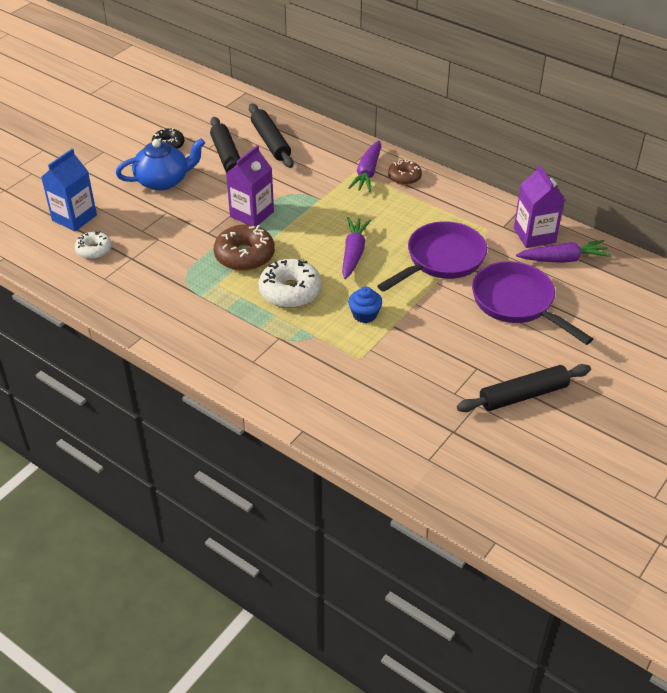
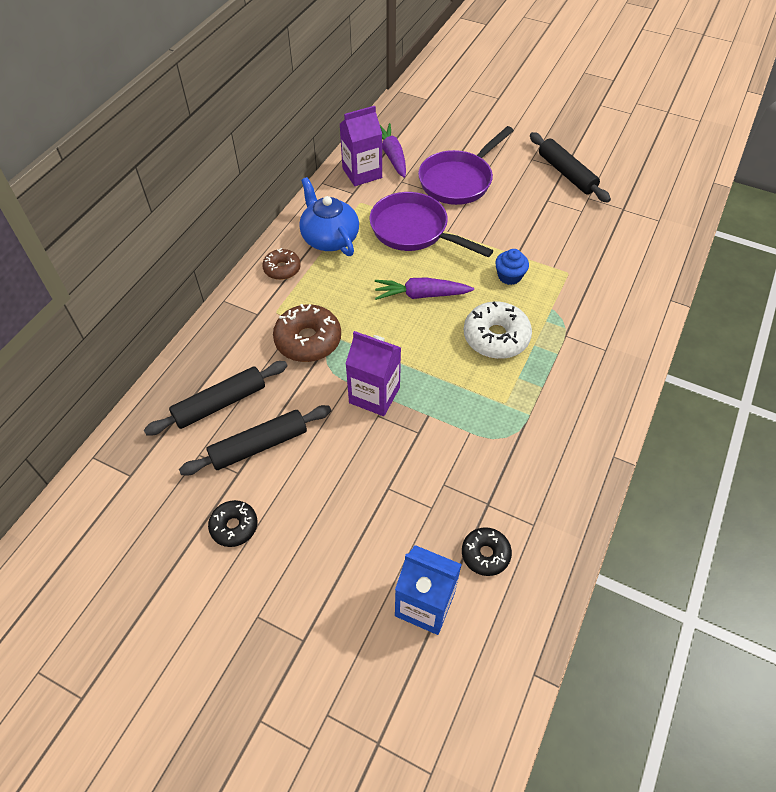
camera: 100 degrees left, 10 degrees up
white donut [75,231,112,259] -> black donut [462,527,512,576]
blue teapot [116,138,205,190] -> blue teapot moved to [299,177,359,256]
brown donut [214,224,275,271] -> brown donut moved to [273,304,341,362]
purple carrot [348,141,381,192] -> none

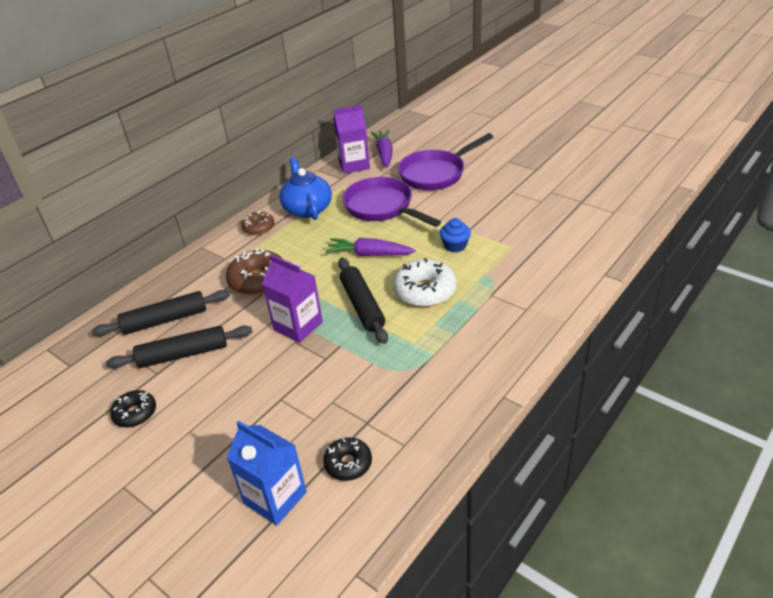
camera: 15 degrees right, 15 degrees down
black rolling pin [530,132,611,203] -> black rolling pin moved to [338,258,388,344]

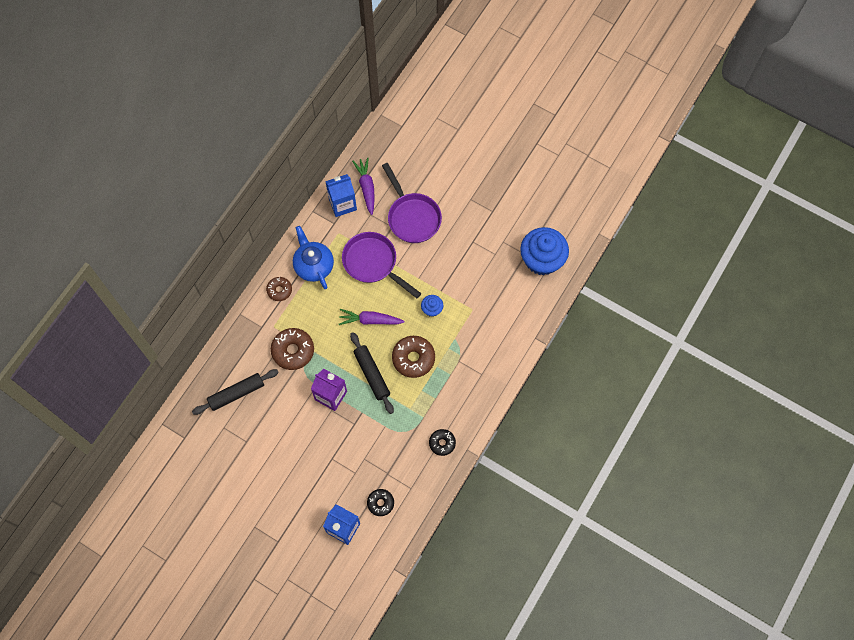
camera: 10 degrees left, 30 degrees up
black rolling pin [106,326,253,368] -> none
black donut [110,390,156,428] -> black donut moved to [429,429,456,456]
purple carton [333,105,370,174] -> blue carton [325,174,357,217]
white donut [393,258,457,307] -> brown donut [392,336,435,378]
purple pan [398,133,493,190] -> purple pan turned 75 degrees counterclockwise [382,163,442,243]
none -> blue cupcake [520,227,569,275]

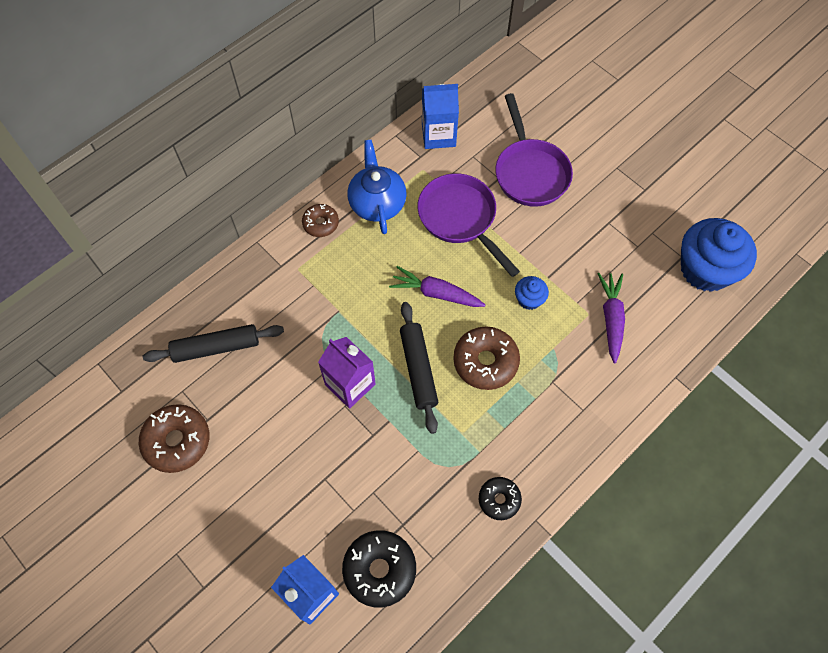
camera: 15 degrees right, 5 degrees down
brown donut [271,328,314,370] -> brown donut moved to [139,404,209,473]
purple carrot [352,157,375,215] -> purple carrot moved to [598,273,625,364]
black donut [367,489,394,516] -> black donut [342,530,416,608], size x1.66

